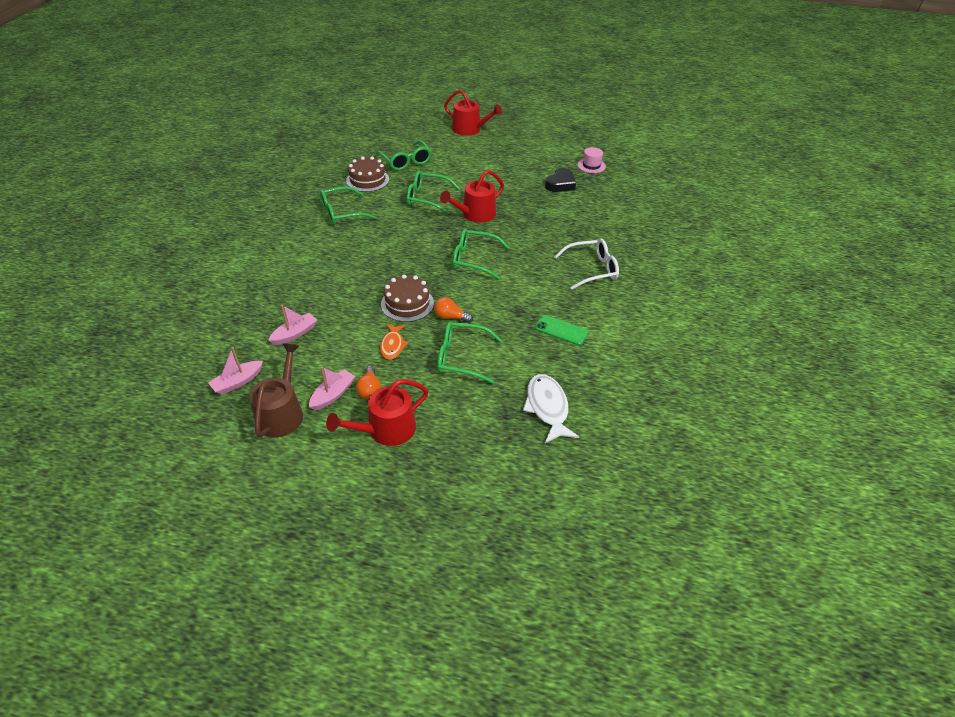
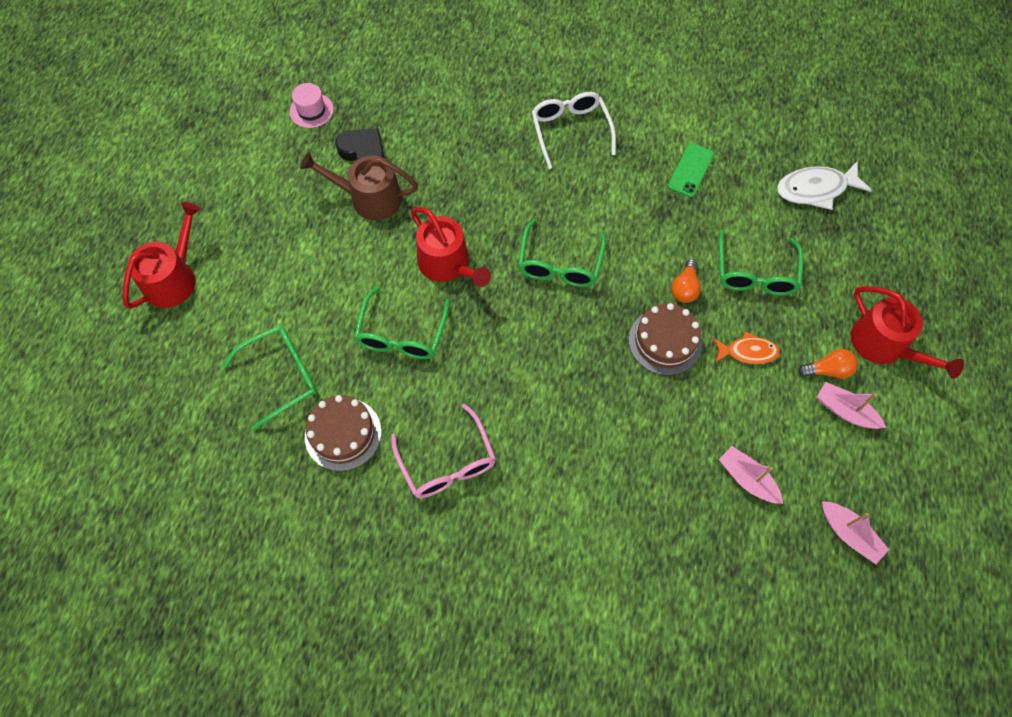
camera: 90 degrees left, 20 degrees up
brown watering can [249,343,303,437] -> brown watering can moved to [300,152,418,220]
green glasses [320,186,377,225] -> pink glasses [391,404,496,498]

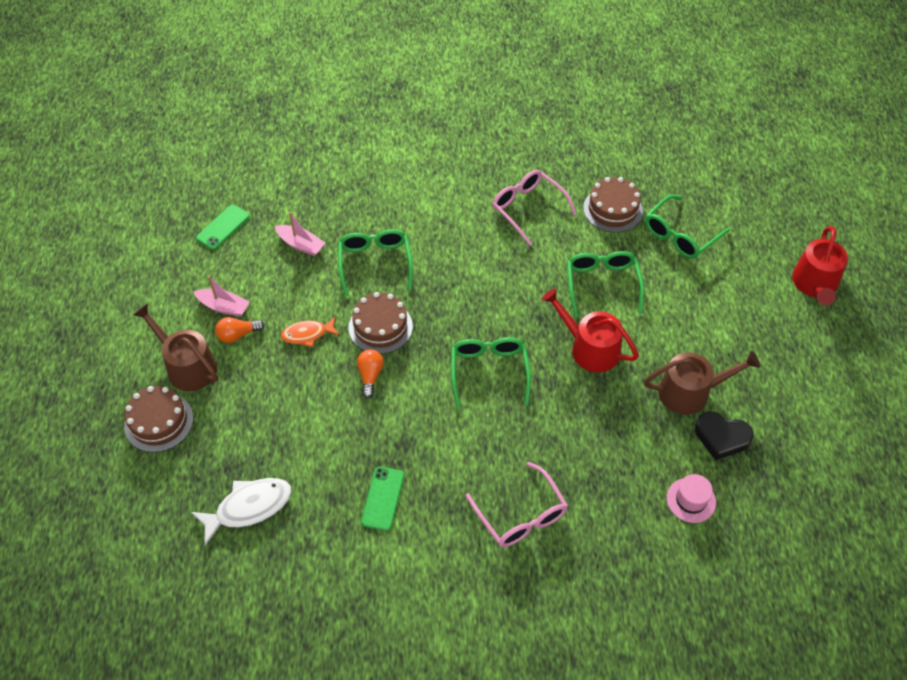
camera: 165 degrees right, 10 degrees down
pink hat [289,83,334,128] -> pink hat moved to [667,474,716,523]
white glasses [532,92,616,169] -> pink glasses [466,462,568,547]
green glasses [719,230,803,296] -> green glasses moved to [338,229,413,297]
pink boat [822,501,889,564] -> green phone [196,205,250,250]
red watering can [851,286,964,379] -> brown watering can [133,304,218,391]
none -> brown cake [124,386,193,452]

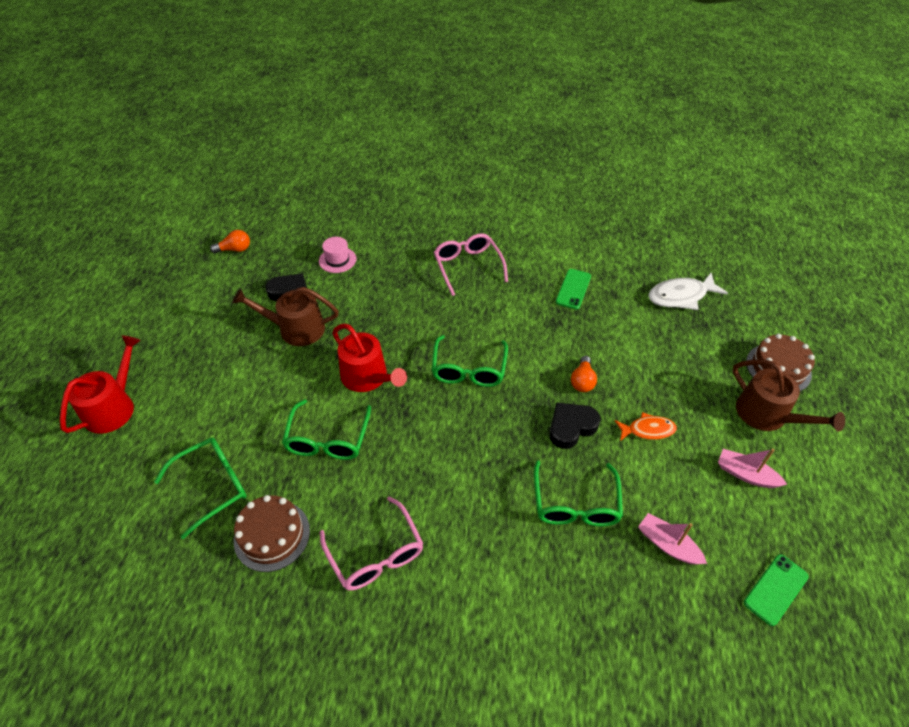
camera: 170 degrees left, 5 degrees down
orange light bulb [215,317,265,343] -> orange light bulb moved to [210,230,250,253]
brown cake [349,292,413,354] -> black heart [549,402,601,449]

